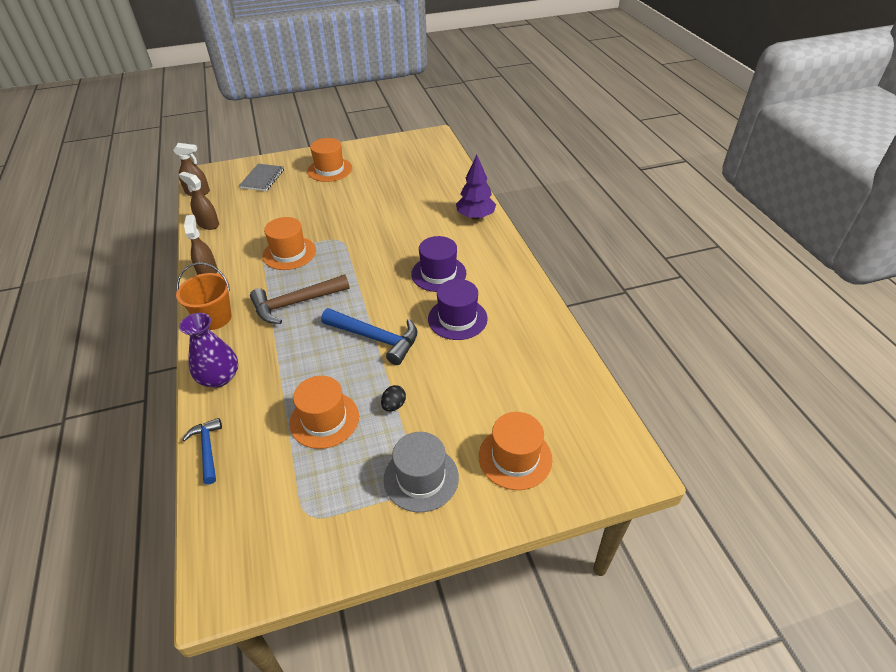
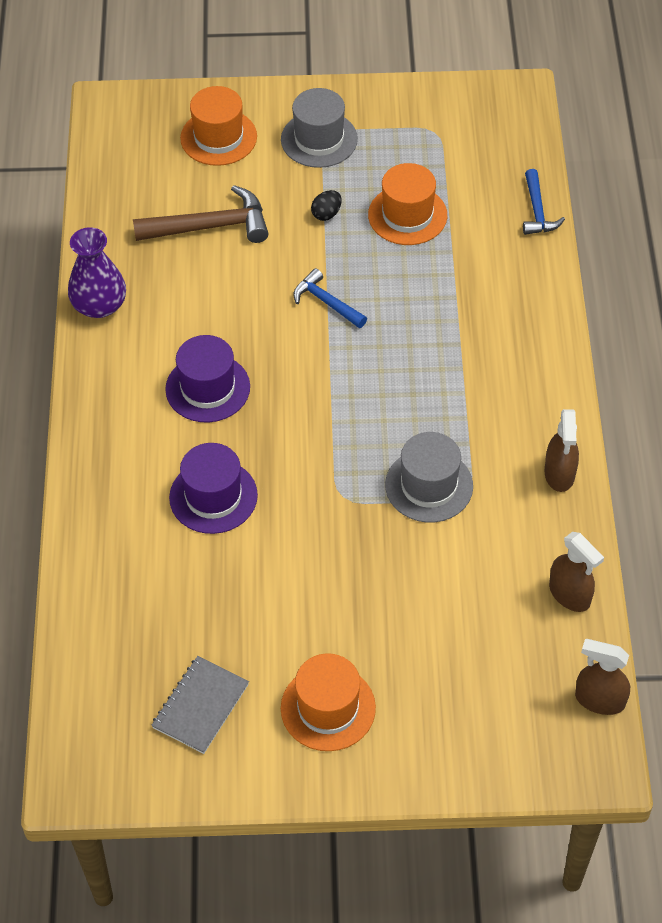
camera: 165 degrees left, 10 degrees up
orange bucket [176,262,231,330] -> none
purple vase [179,313,238,388] -> purple vase moved to [68,227,126,318]
grey notebook [239,164,284,191] -> grey notebook moved to [151,656,249,754]
brown hammer [250,275,350,324] -> brown hammer moved to [133,185,269,243]
orange hat [262,217,316,270] -> grey hat [385,432,473,523]
blue hammer [321,308,418,365] -> blue hammer [293,268,367,328], size x0.61
purple hat [428,279,488,340] -> purple hat moved to [169,443,258,534]
purple tree [456,155,496,220] -> none

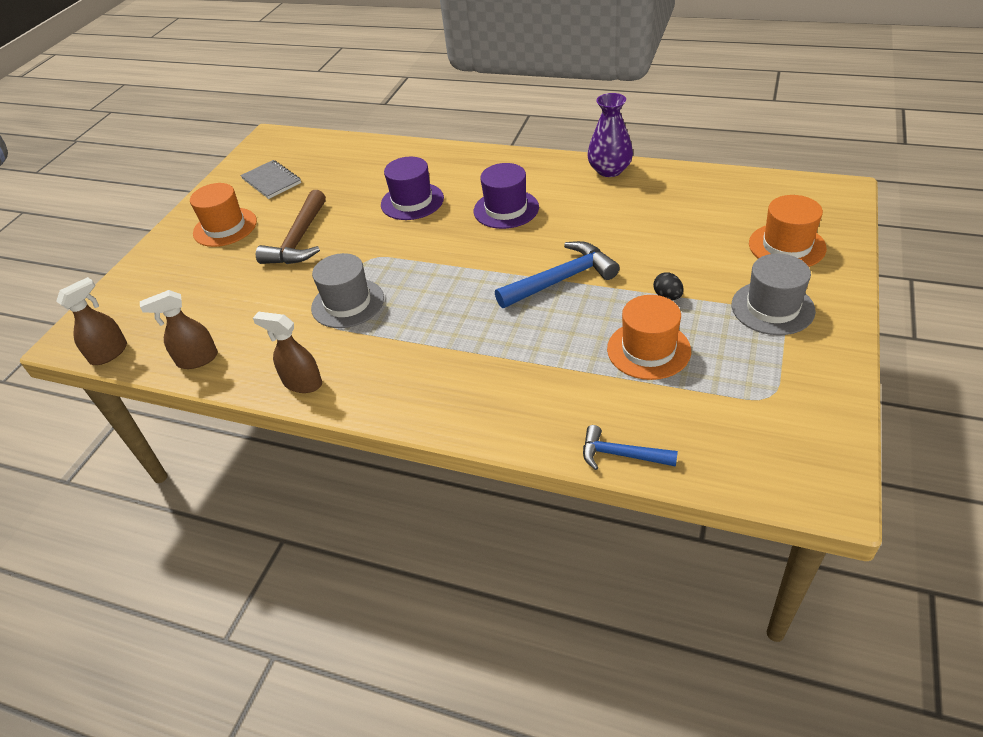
camera: 115 degrees right, 10 degrees down
brown hammer [133,185,269,243] -> brown hammer moved to [256,190,326,264]
blue hammer [293,268,367,328] -> blue hammer [495,241,619,308], size x1.65

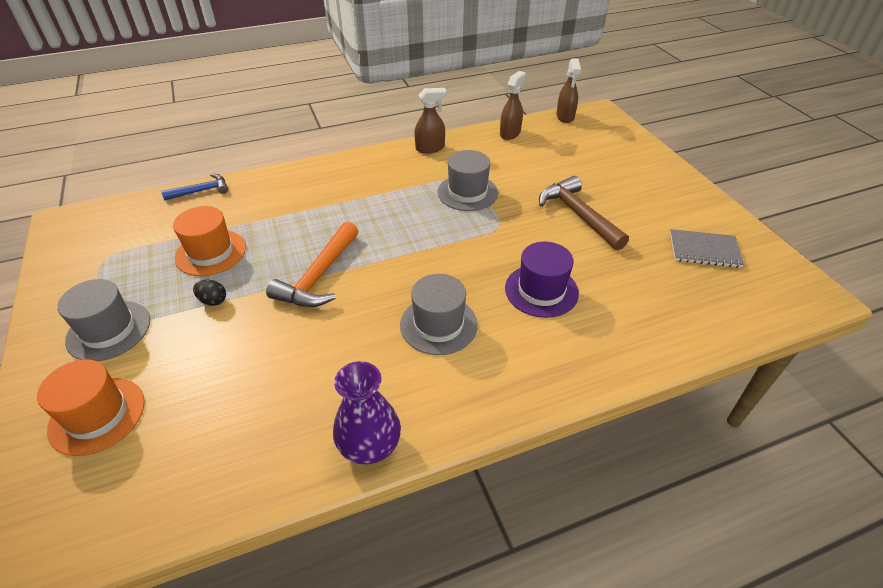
camera: 135 degrees right, 0 degrees up
orange hat [190,183,257,247] -> none
purple hat [474,163,539,229] -> grey hat [400,274,478,355]
blue hammer [495,241,619,308] -> orange hammer [266,222,358,307]

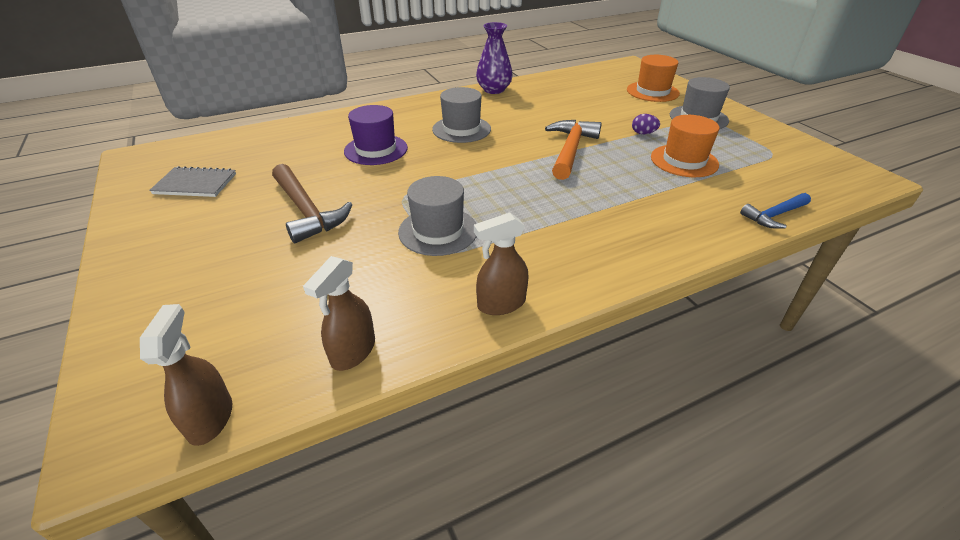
camera: 175 degrees right, 5 degrees down
black egg [193,280,226,306] -> purple egg [632,114,660,134]

